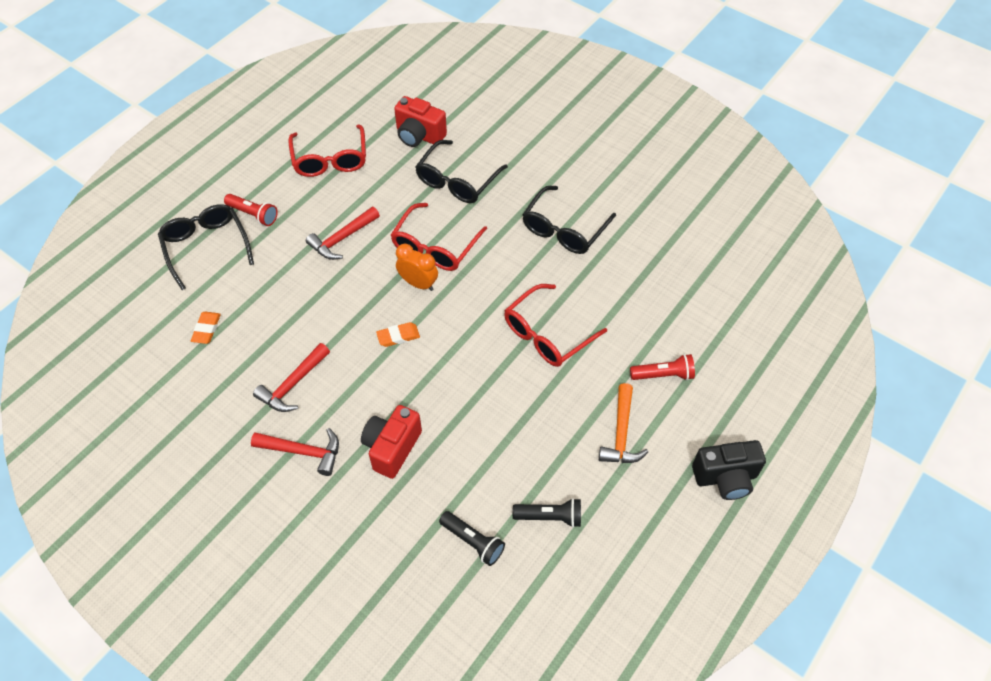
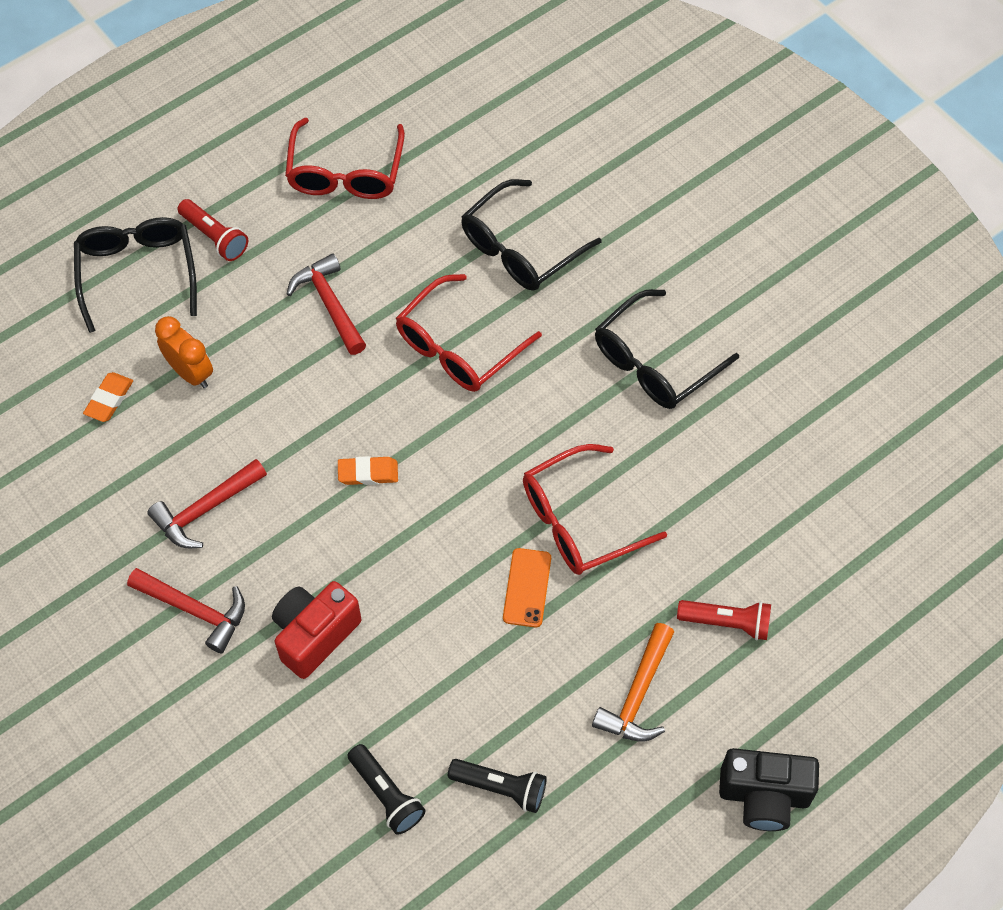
camera: 15 degrees right, 5 degrees up
red hammer [306,207,380,260] -> red hammer turned 90 degrees clockwise [287,254,366,355]
red camera [394,96,447,147] -> none
orange clock [396,244,438,291] -> orange clock moved to [155,316,213,388]
none -> orange phone [503,548,551,628]

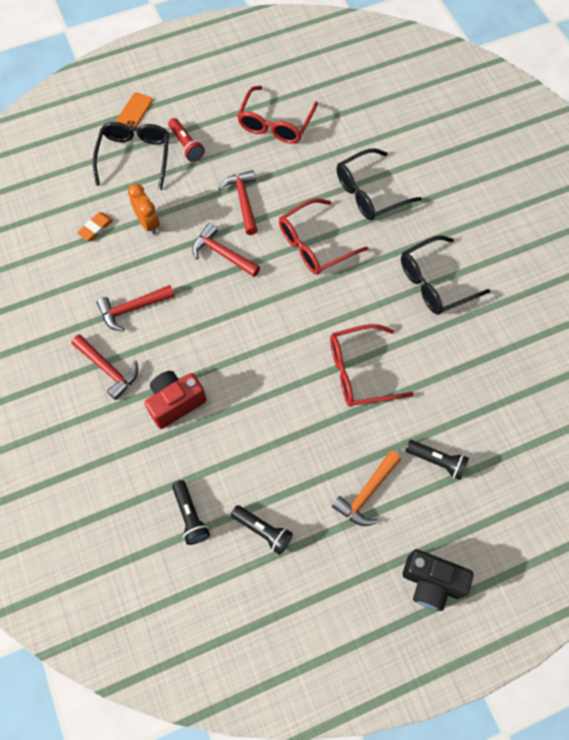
camera: 15 degrees right, 5 degrees up
orange eraser [338,456,398,485] -> none
orange phone [503,548,551,628] -> orange phone moved to [115,92,153,128]
red flashlight [677,600,771,640] -> black flashlight [405,440,469,480]
none -> red hammer [192,223,260,277]

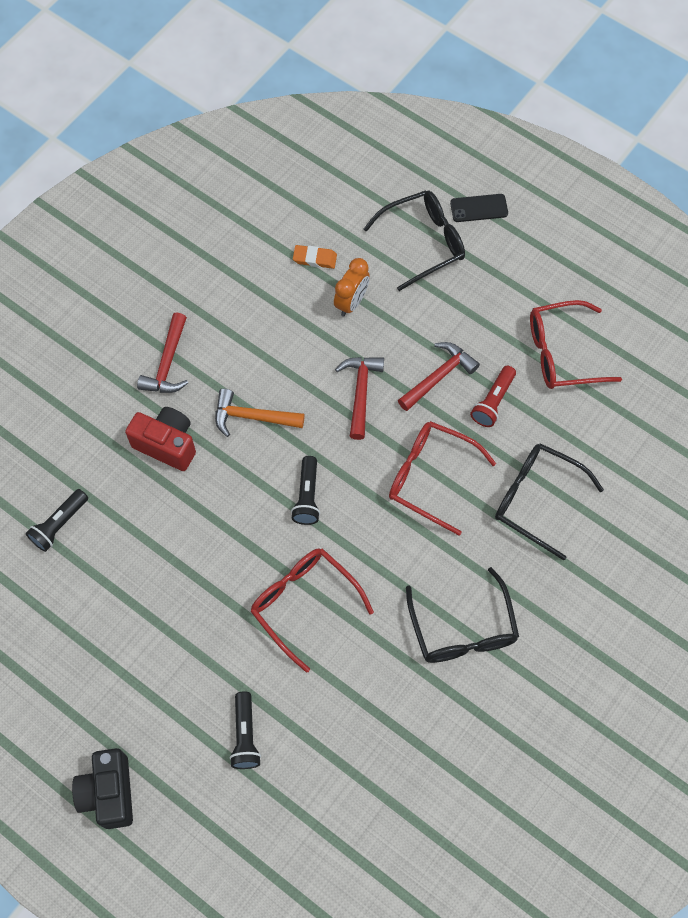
camera: 60 degrees right, 0 degrees up
red hammer [96,285,175,332] -> none
orange phone [115,92,153,128] -> black phone [450,194,508,222]
red flashlight [168,118,205,162] -> red flashlight moved to [470,366,516,427]
black flashlight [231,505,293,555] -> black flashlight moved to [291,456,320,525]
orange hammer [332,451,401,526] -> orange hammer moved to [215,389,305,437]
black glasses [401,236,491,315] -> black glasses turned 135 degrees counterclockwise [406,567,519,663]

